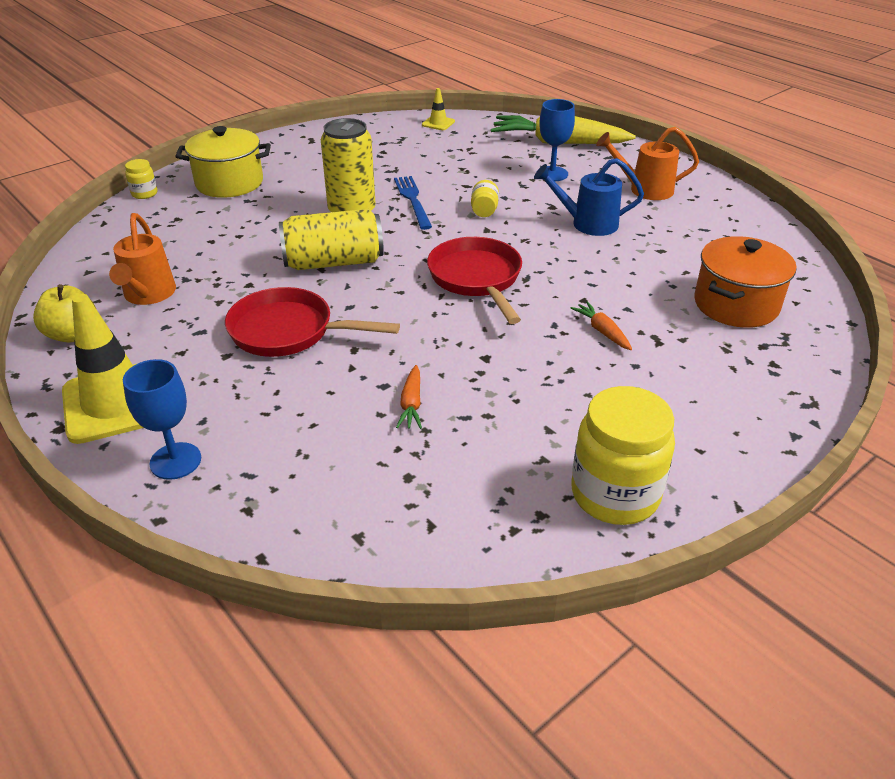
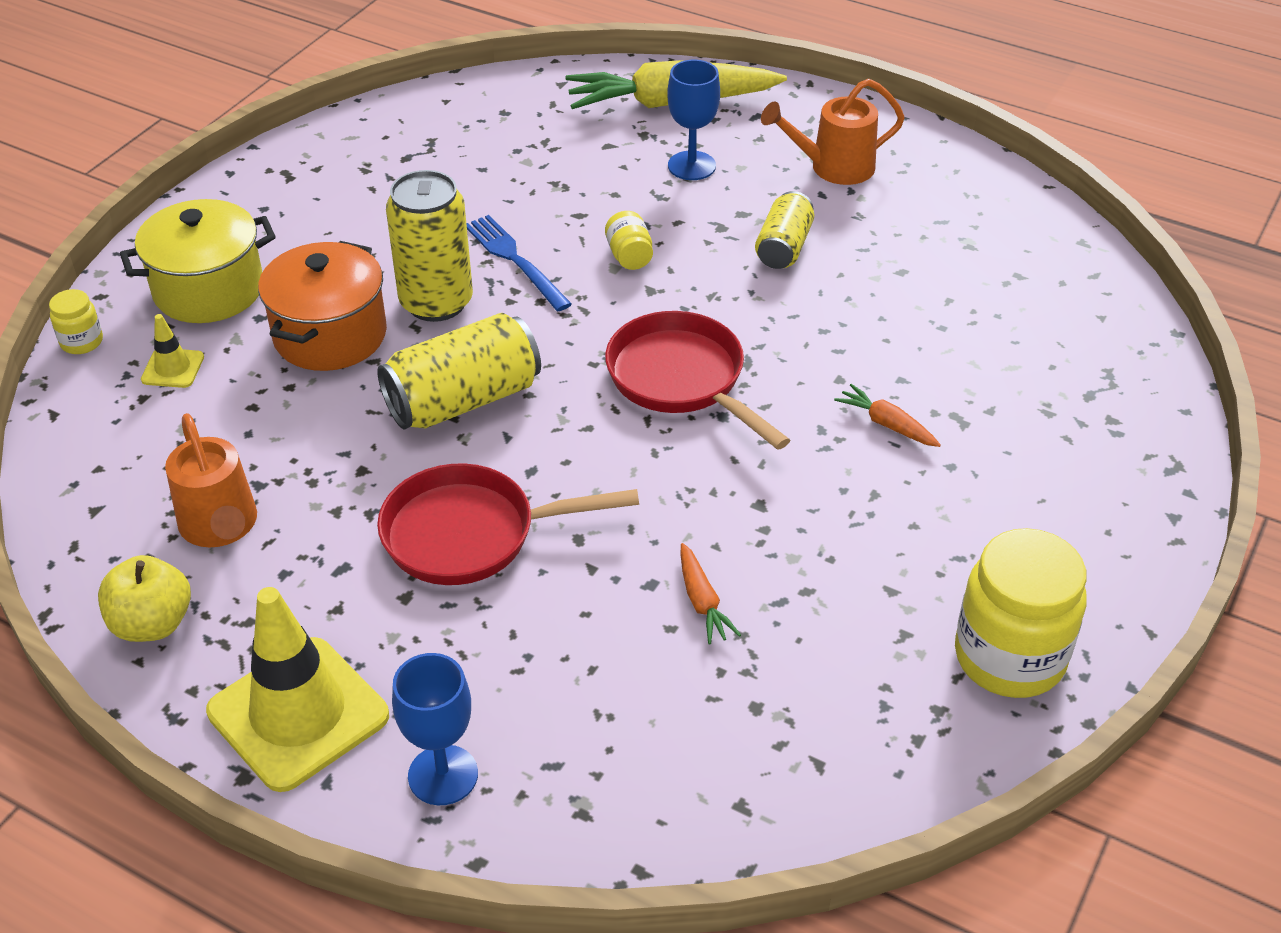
camera: 20 degrees left, 5 degrees up
yellow traffic cone [422,88,455,130] -> yellow traffic cone moved to [141,314,204,388]
blue watering can [534,158,644,236] -> yellow can [755,191,814,269]
orange pot [694,236,797,328] -> orange pot moved to [258,241,387,371]

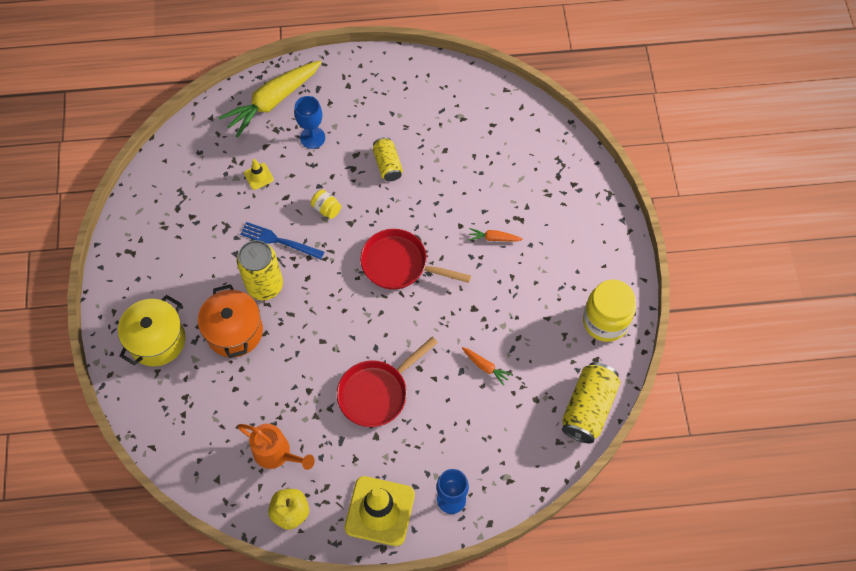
camera: 35 degrees left, 20 degrees up
yellow jar [49,289,103,354] -> none
yellow traffic cone [141,314,204,388] -> yellow traffic cone moved to [244,159,274,190]
yellow can [377,313,541,429] -> yellow can moved to [562,362,621,444]
orange watering can [761,79,905,185] -> none

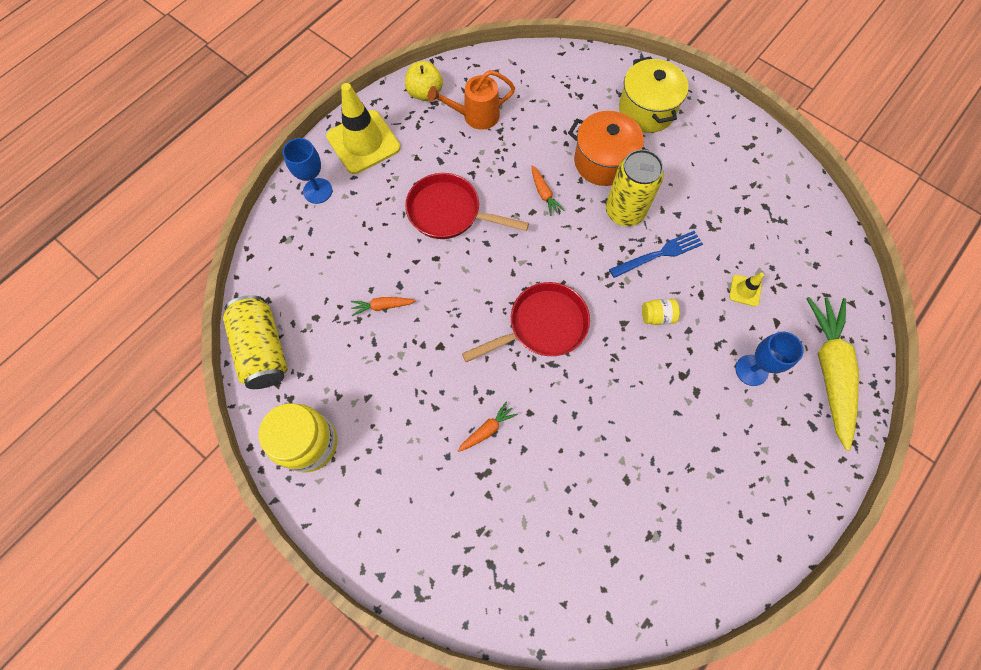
camera: 135 degrees right, 5 degrees up
red pan [337,337,438,427] -> red pan turned 75 degrees counterclockwise [405,173,529,239]
yellow can [373,137,403,182] -> none
none -> orange carrot [531,165,564,216]

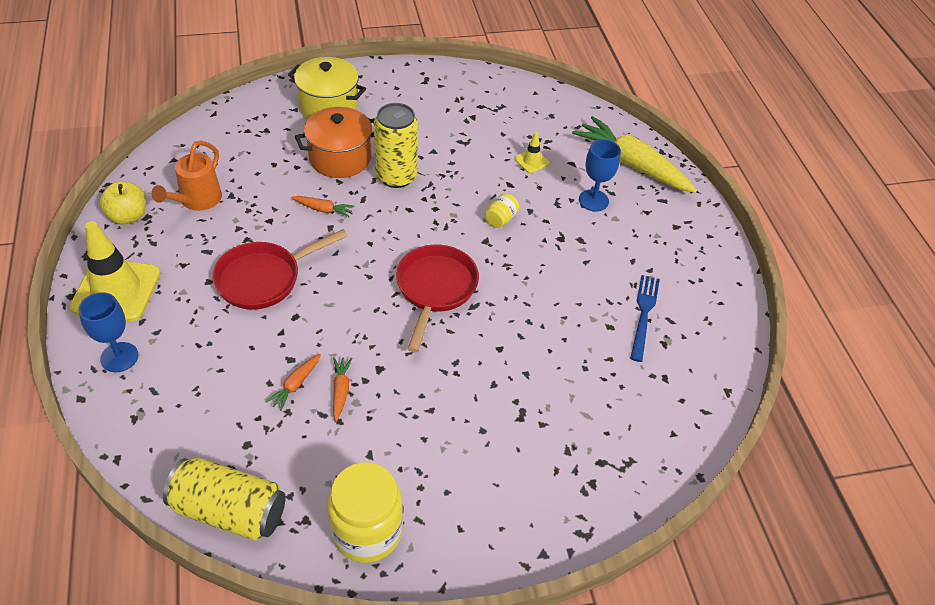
camera: 55 degrees left, 20 degrees down
orange carrot [458,401,518,452] -> orange carrot moved to [333,357,353,422]
blue fork [609,231,703,278] -> blue fork moved to [630,275,660,362]

